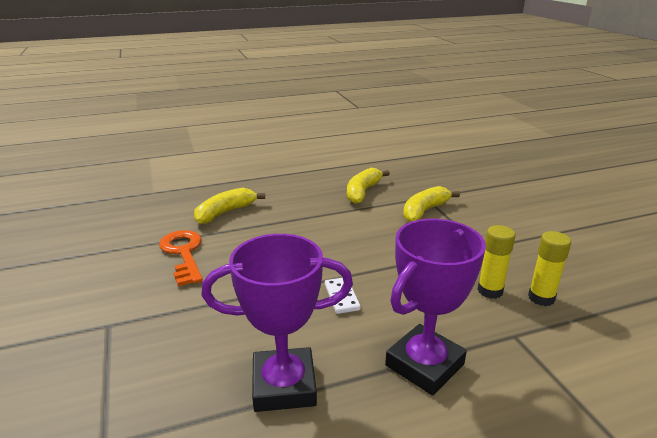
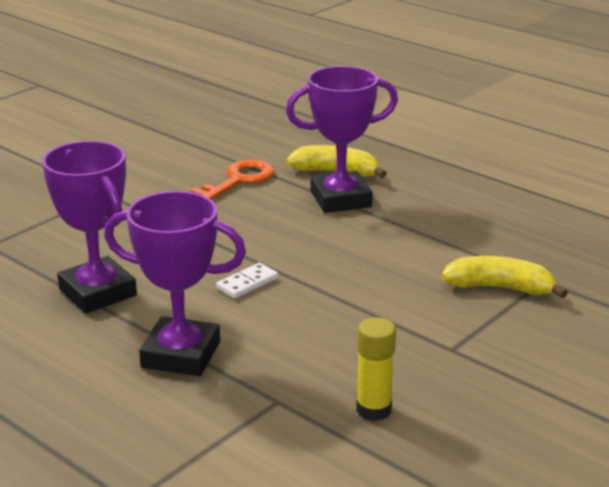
camera: 60 degrees right, 0 degrees up
yellow banana [347,168,390,204] -> none
yellow glue stick [477,225,515,299] -> none
none -> purple trophy [286,66,398,213]

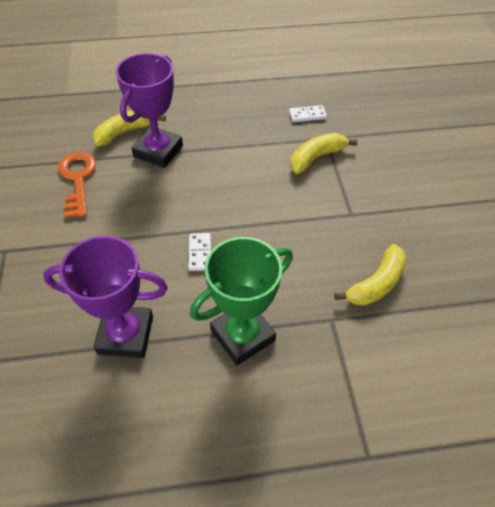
camera: 50 degrees left, 25 degrees up
purple trophy [104,191,246,376] -> green trophy [190,237,293,365]
yellow glue stick [356,317,396,421] -> yellow banana [334,244,407,306]
none -> white domino [289,105,327,122]

